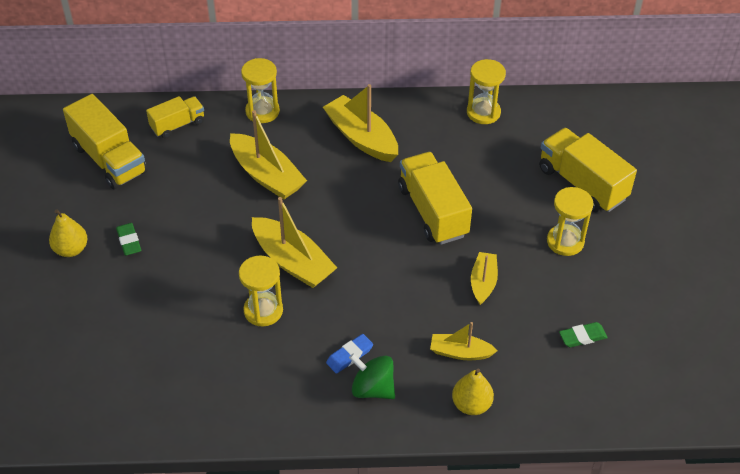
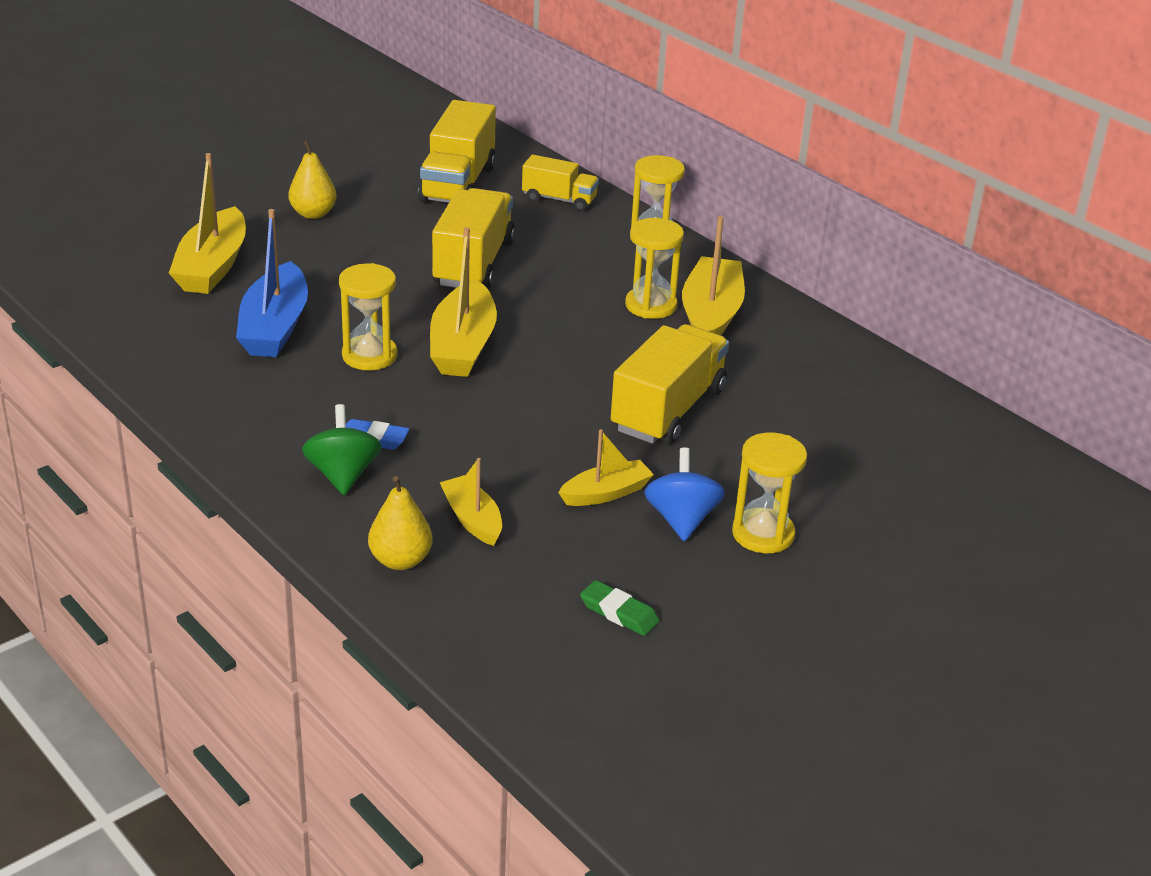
camera: 50 degrees right, 15 degrees down
green eraser [116,223,141,256] -> none
yellow boat [230,110,307,199] -> yellow boat moved to [169,153,246,294]
yellow hourglass [467,59,506,124] -> yellow hourglass moved to [625,218,684,319]
yellow truck [539,128,637,212] -> yellow truck moved to [432,188,515,289]
none -> blue boat [236,209,308,357]
none -> blue spinning top [644,448,725,541]

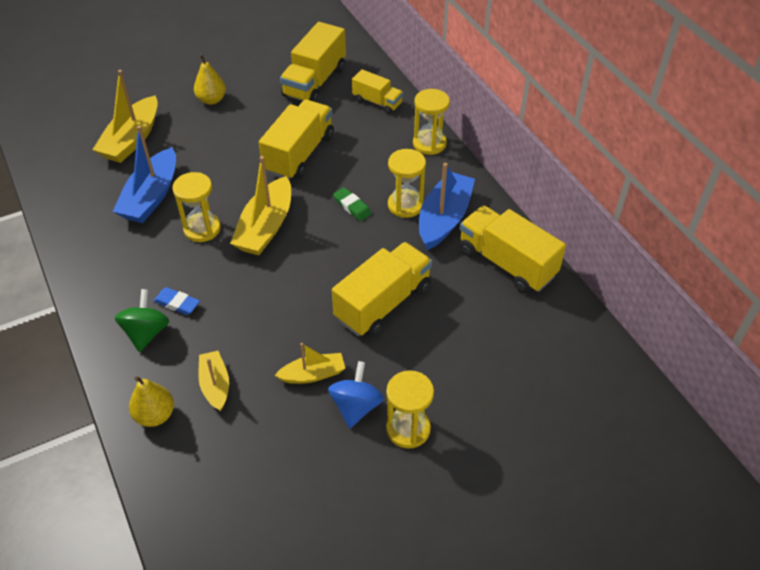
camera: 15 degrees right, 15 degrees up
green eraser [580,580,659,636] -> green eraser moved to [333,187,372,221]
yellow boat [682,216,745,335] -> blue boat [419,163,475,250]
none -> yellow truck [460,205,566,293]

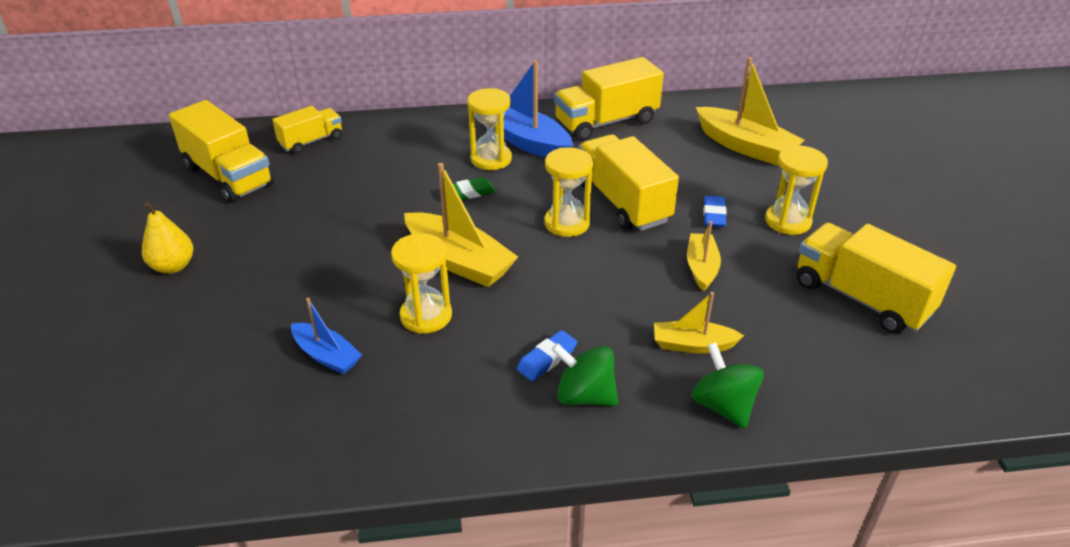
camera: 70 degrees left, 10 degrees down
yellow boat [92,70,158,163] -> yellow boat moved to [696,57,805,165]
blue boat [112,126,176,223] -> blue boat [291,298,362,374], size x0.58
yellow pear [129,376,174,427] -> green spinning top [692,342,764,429]
yellow truck [259,100,334,180] -> yellow truck moved to [797,223,956,334]
blue spinning top [328,361,384,428] -> none
yellow hourglass [413,89,450,155] -> yellow hourglass moved to [545,147,593,237]
none -> blue eraser [703,196,727,227]

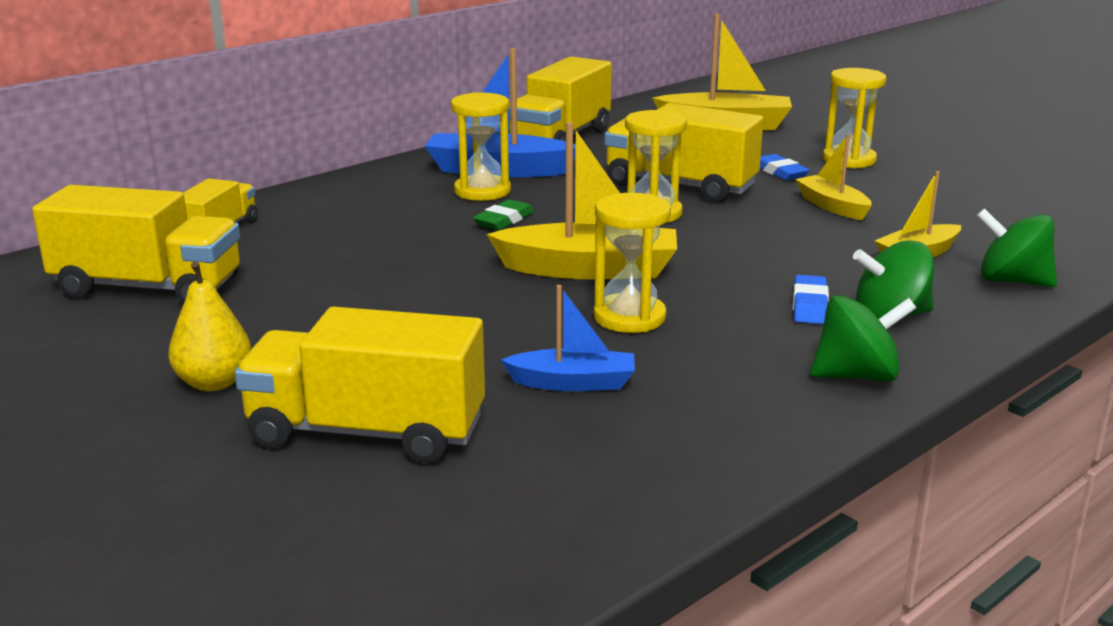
camera: 35 degrees left, 15 degrees down
yellow truck [797,223,956,334] -> yellow truck moved to [235,307,485,463]
none -> green spinning top [810,295,916,382]

